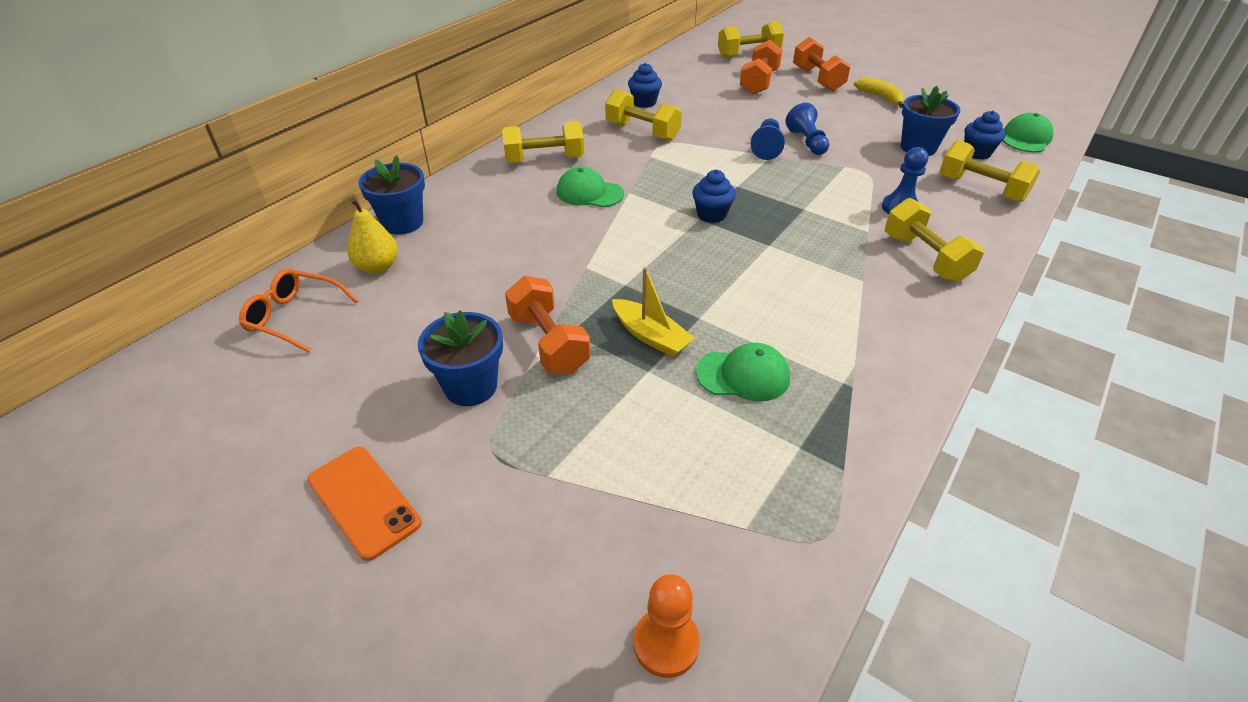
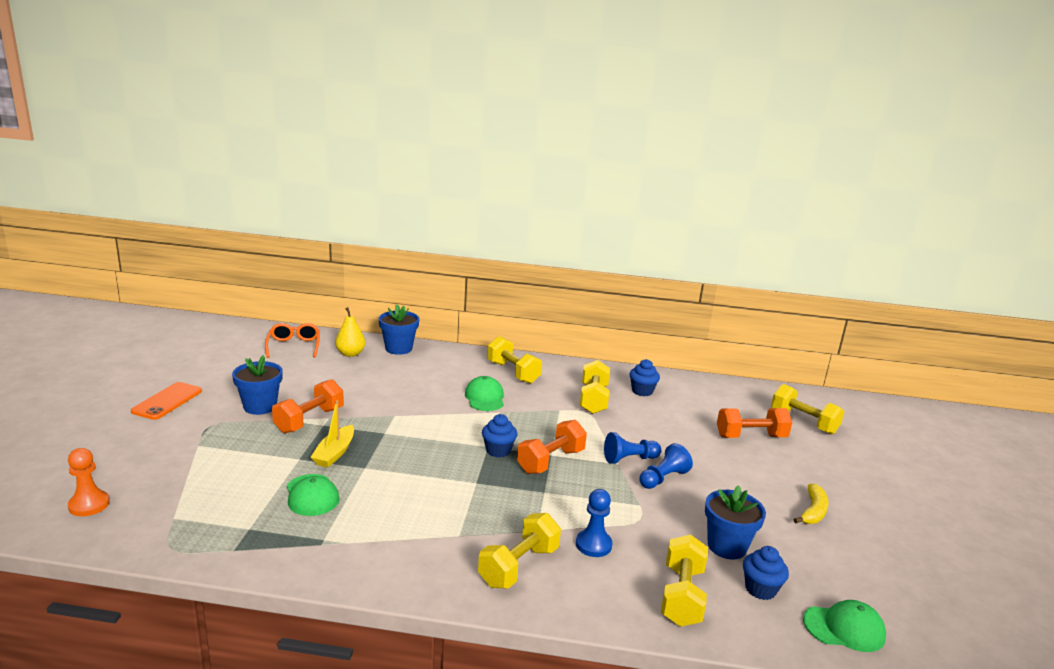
camera: 60 degrees right, 20 degrees down
orange dumbbell [793,37,851,91] -> orange dumbbell moved to [517,420,587,474]

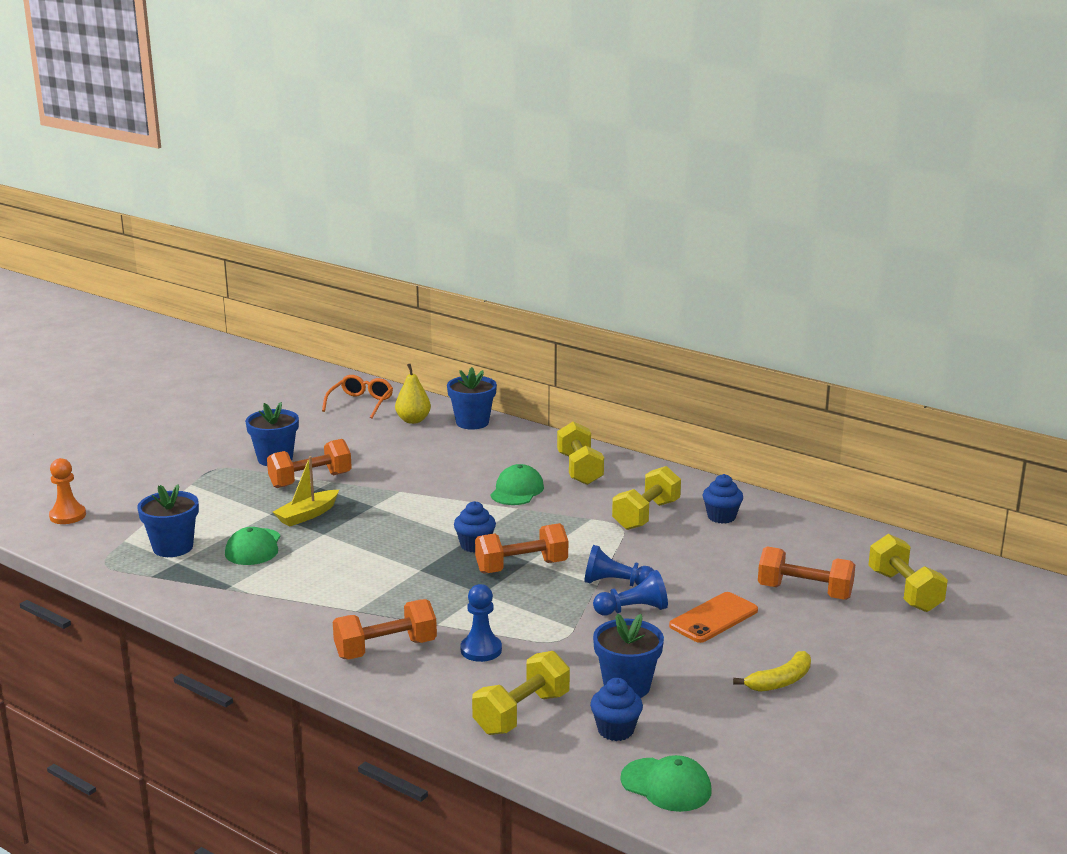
camera: 30 degrees right, 0 degrees up
orange phone [131,382,202,420] -> orange phone moved to [669,592,758,643]
yellow dumbbell [478,513,561,589] -> orange dumbbell [333,599,437,660]
none -> blue flower pot [137,484,199,557]

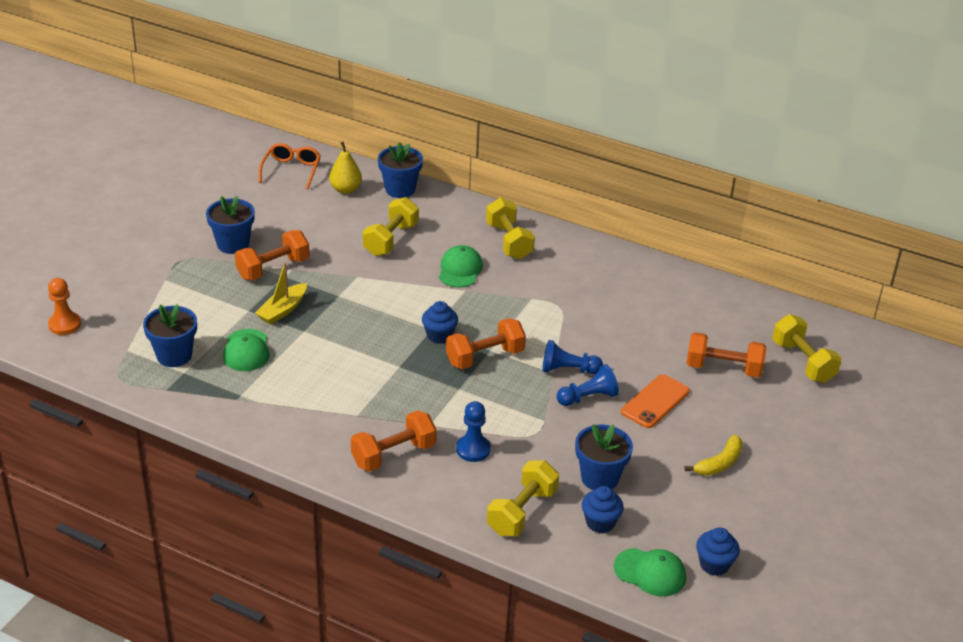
camera: 10 degrees left, 15 degrees up
yellow dumbbell [612,466,681,530] -> yellow dumbbell moved to [363,197,419,256]
blue cupcake [703,474,743,524] -> blue cupcake moved to [696,527,740,576]

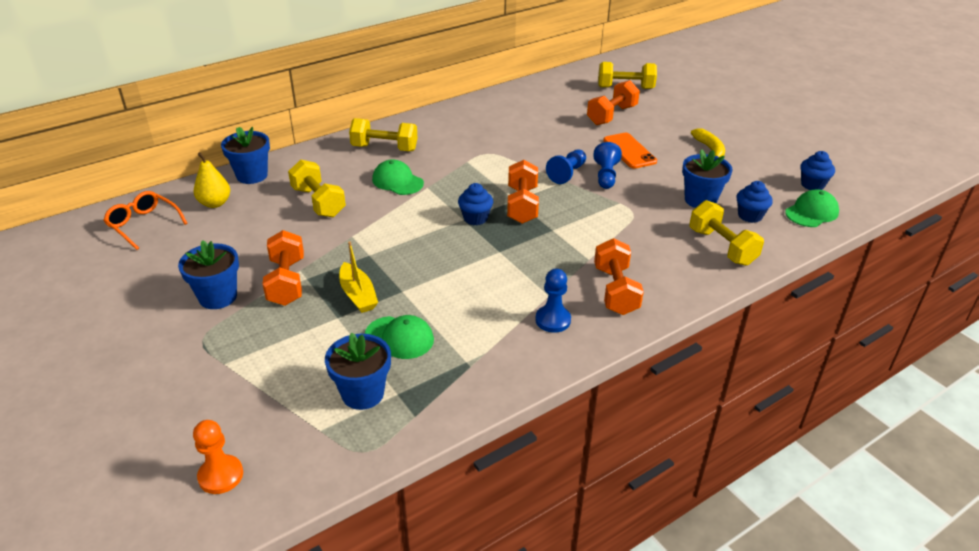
camera: 60 degrees left, 0 degrees up
blue pawn [456,401,491,462] -> blue pawn moved to [535,269,571,333]

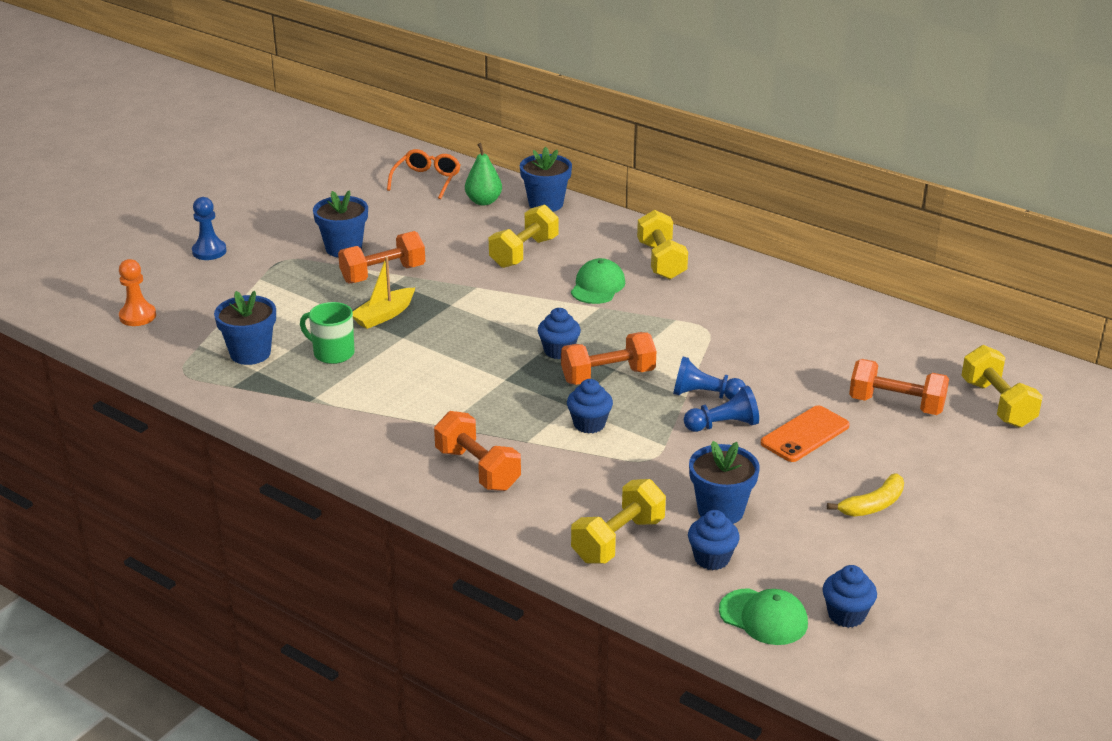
camera: 70 degrees right, 5 degrees down
yellow pear [194,152,230,208] -> green pear [465,143,502,206]
green cap [365,315,434,359] -> green mug [300,302,355,364]
blue pawn [535,269,571,333] -> blue pawn moved to [192,197,227,260]
orange dumbbell [594,238,644,315] -> orange dumbbell turned 75 degrees clockwise [434,411,521,491]
none -> blue cupcake [567,379,613,434]

